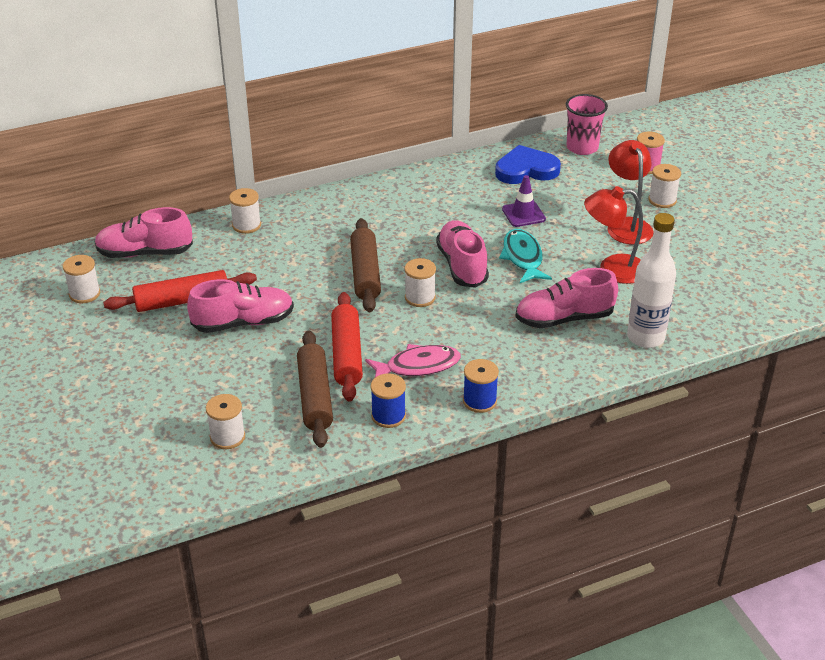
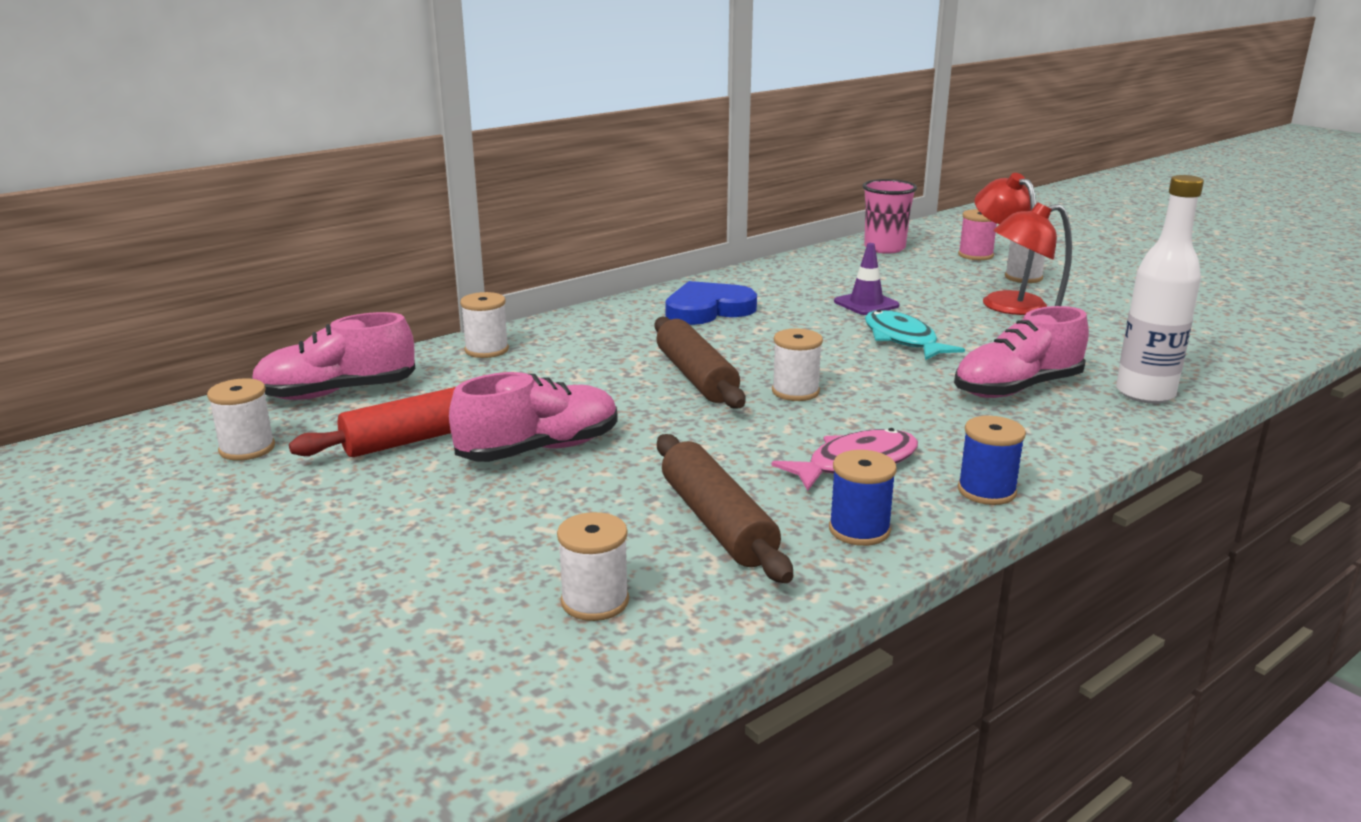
camera: 15 degrees left, 15 degrees down
red rolling pin [331,292,363,402] -> none
pink shoe [436,220,489,288] -> none
blue heart [495,145,561,184] -> blue heart moved to [665,281,757,325]

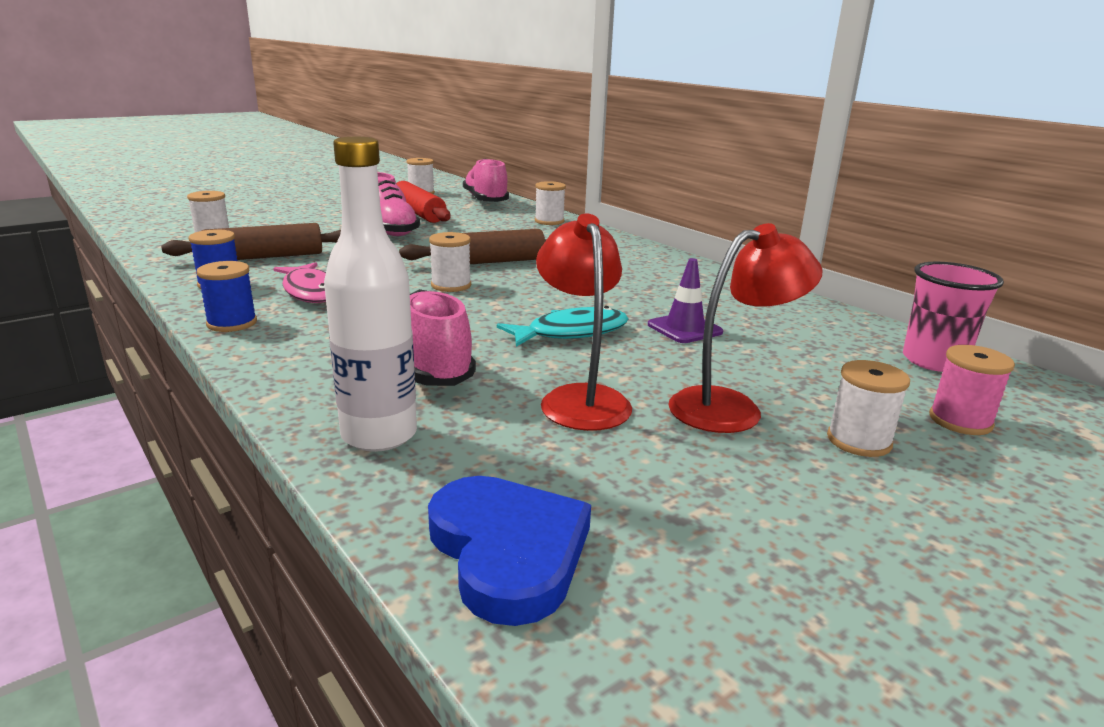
camera: 90 degrees right, 0 degrees up
blue heart [665,281,757,325] -> blue heart moved to [428,476,591,626]

